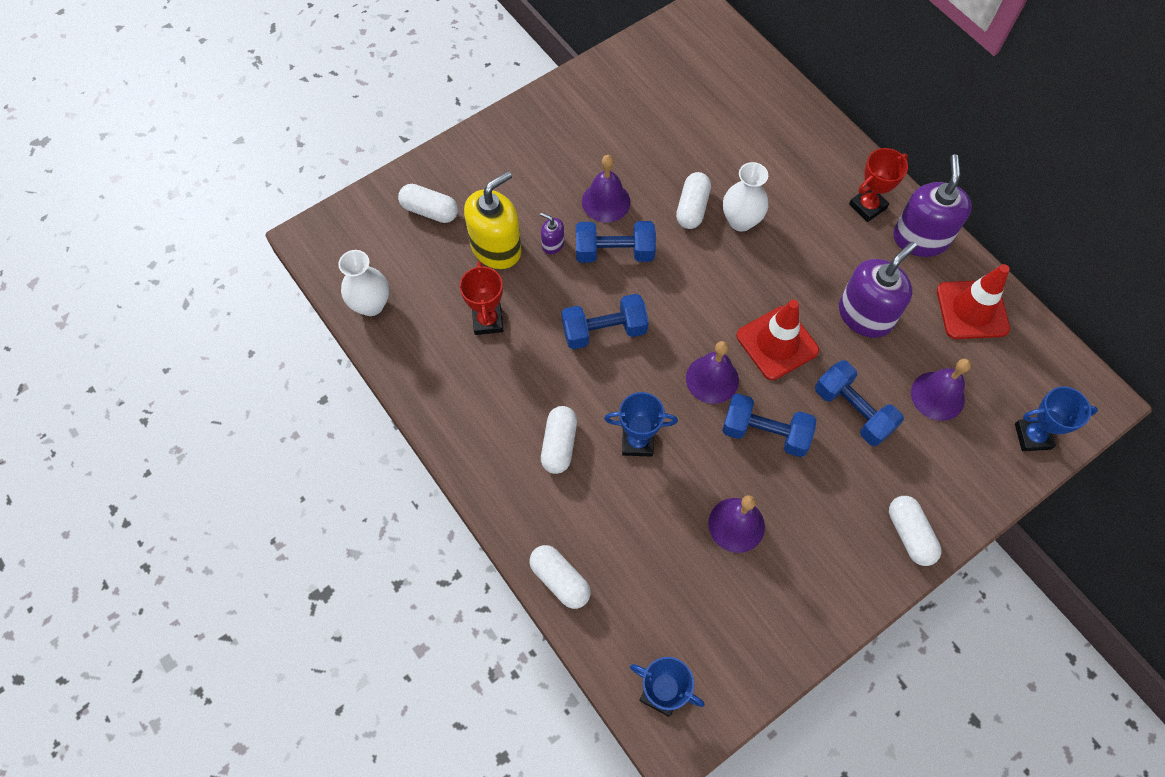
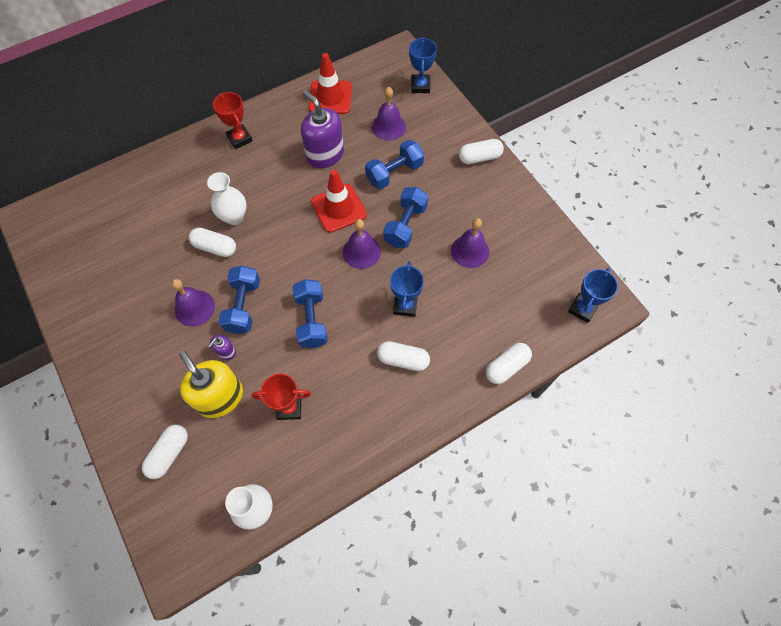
camera: 85 degrees left, 0 degrees up
purple soap dispenser [893,154,972,257] -> none

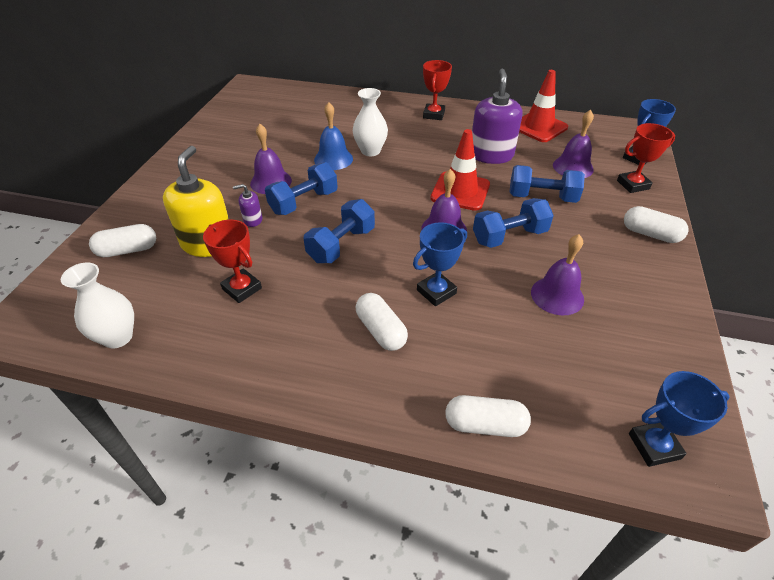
camera: 45 degrees right, 20 degrees down
white capsule [189,227,236,257] -> blue bell [314,102,353,170]
none -> red trophy [617,123,675,193]

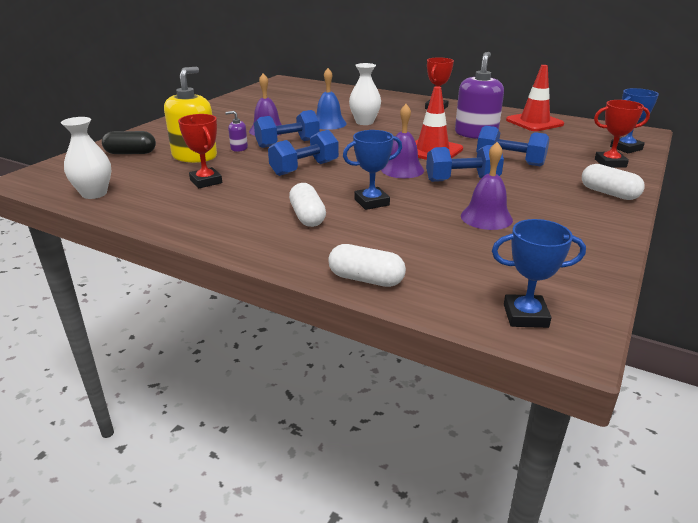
camera: 15 degrees right, 15 degrees down
white capsule [89,224,156,257] -> black capsule [102,131,156,154]
purple bell [553,110,594,178] -> none

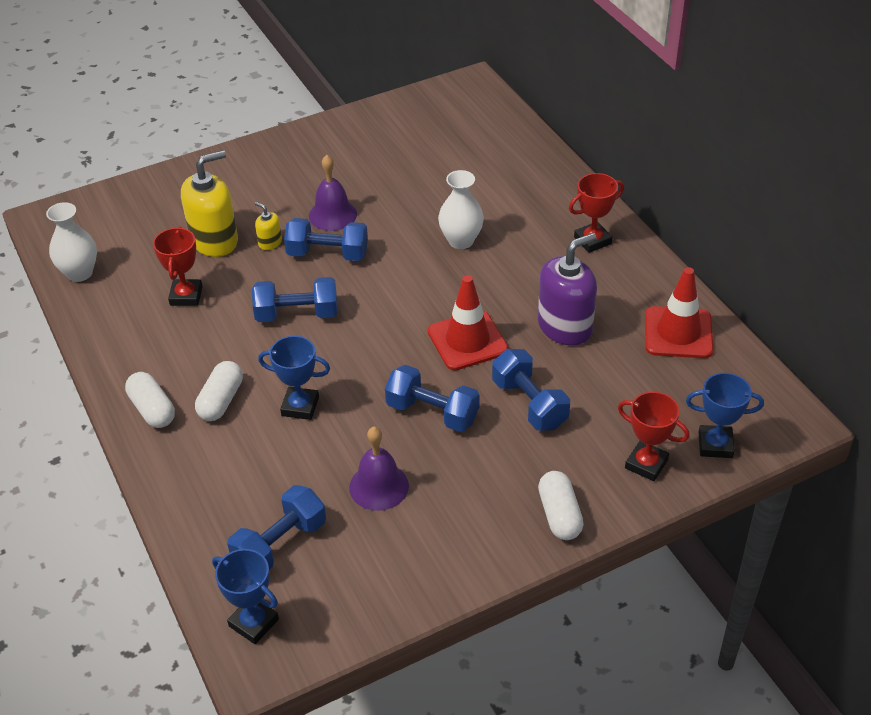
camera: 35 degrees right, 15 degrees up
black capsule [102,131,156,154] -> none
purple soap dispenser [225,111,248,152] -> yellow soap dispenser [255,202,282,250]
blue bell [316,68,347,130] -> none
white capsule [328,244,406,287] -> white capsule moved to [125,372,175,428]
purple bell [381,104,424,178] -> none
none -> blue dumbbell [227,485,326,570]

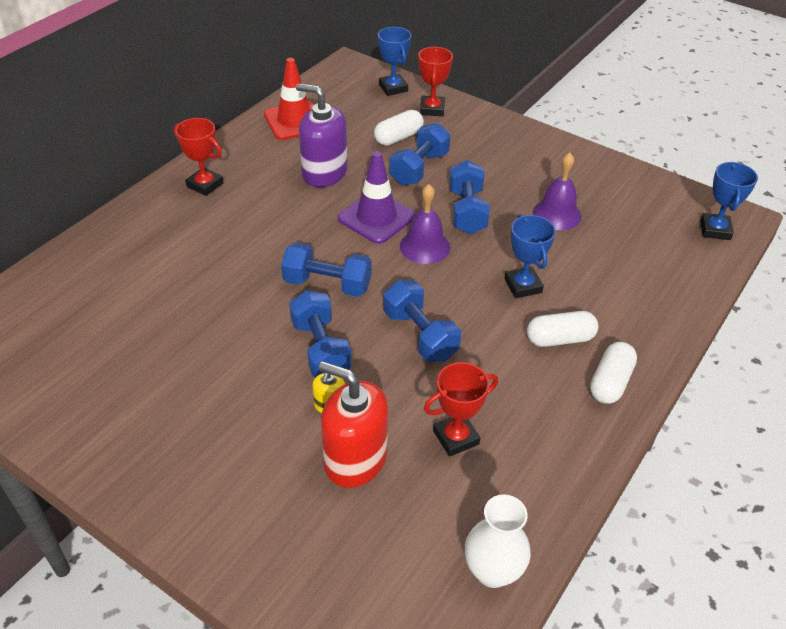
camera: 120 degrees left, 0 degrees up
yellow soap dispenser [181,150,238,257] -> red soap dispenser [318,361,388,488]
blue dumbbell [227,485,326,570] -> blue dumbbell moved to [281,242,372,297]
purple bell [309,155,357,231] -> purple bell moved to [400,184,450,264]
red traffic cone [428,275,508,370] -> purple traffic cone [338,151,416,244]
white vase [438,170,484,249] -> none
white capsule [538,471,584,540] -> white capsule moved to [374,110,424,146]

